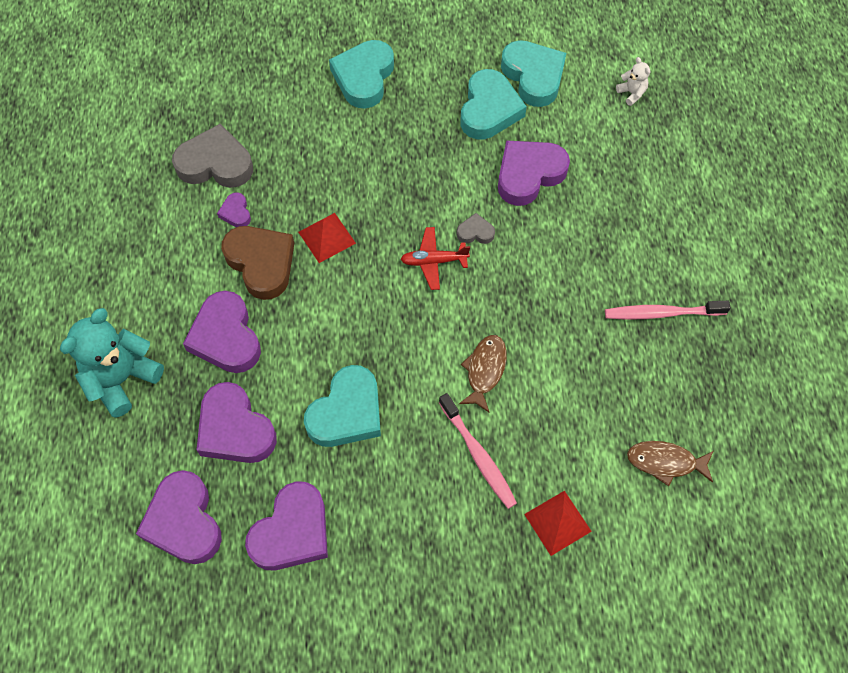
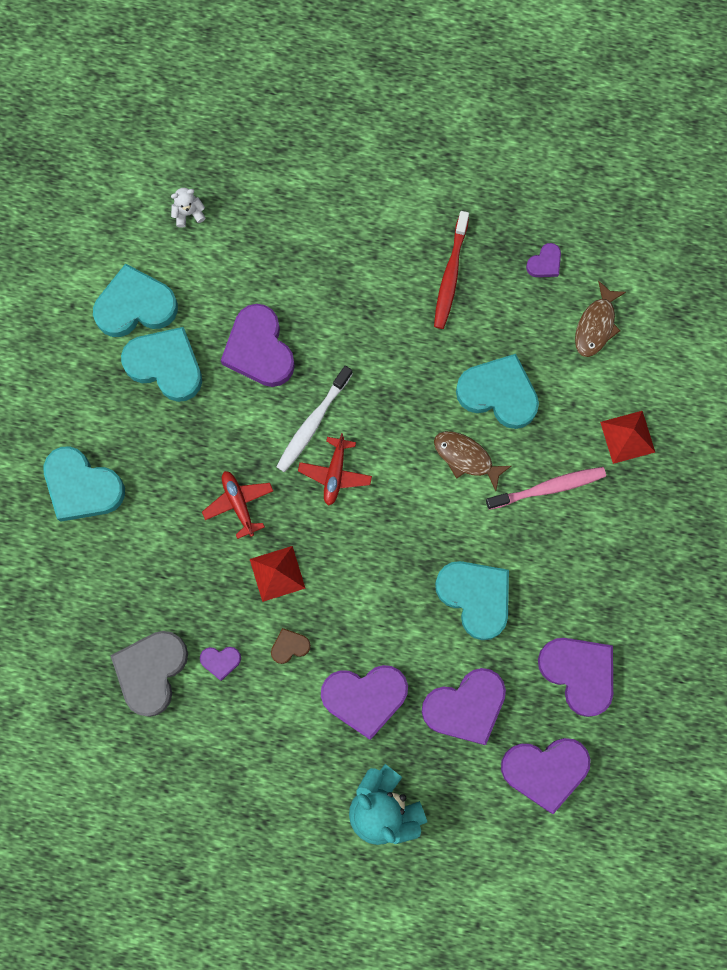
camera: 75 degrees left, 15 degrees up
brown heart [221,226,294,300] -> brown heart [271,628,311,664], size x0.47
grey heart [457,213,495,244] -> white toothbrush [276,366,353,472]
pink toothbrush [605,301,731,320] -> red toothbrush [434,211,469,329]
none -> red plane [202,471,273,539]
none -> turquoise heart [456,354,539,429]
none -> purple heart [526,243,561,277]

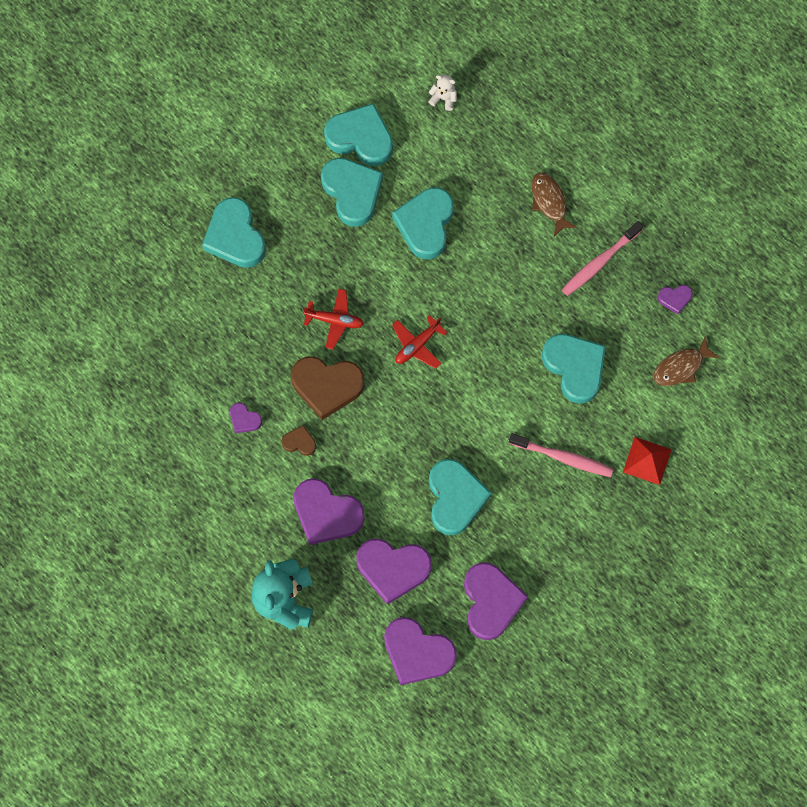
camera: 35 degrees right, 5 degrees down
grey heart [110,631,188,717] -> none
red plane [202,471,273,539] -> red plane turned 90 degrees clockwise [303,289,364,349]
purple heart [221,304,295,387] -> turquoise heart [392,187,454,259]
red pyramid [250,546,306,602] -> brown heart [291,356,364,420]
white toothbrush [276,366,353,472] -> none
red toothbrush [434,211,469,329] -> pink toothbrush [562,221,643,296]
brown fish [434,431,511,491] -> brown fish moved to [532,172,577,236]

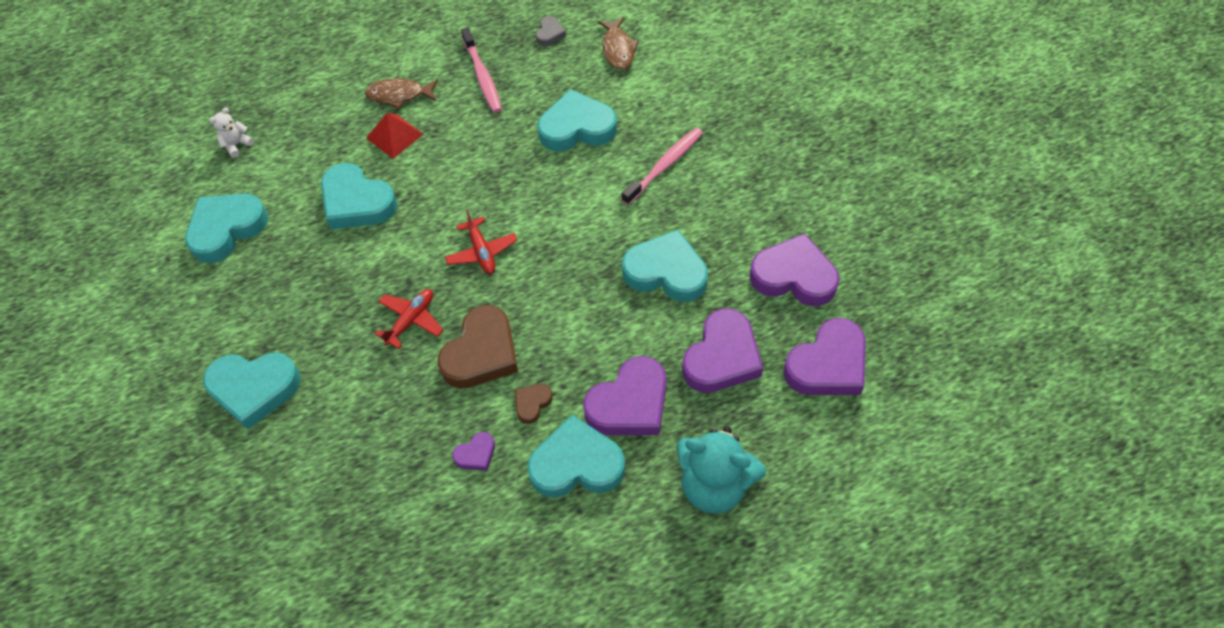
camera: 65 degrees left, 15 degrees down
turquoise heart [321,158,383,227] -> turquoise heart moved to [527,415,625,498]
red pyramid [623,437,672,485] -> red pyramid moved to [366,113,423,159]
purple heart [658,285,693,314] -> grey heart [536,16,566,46]

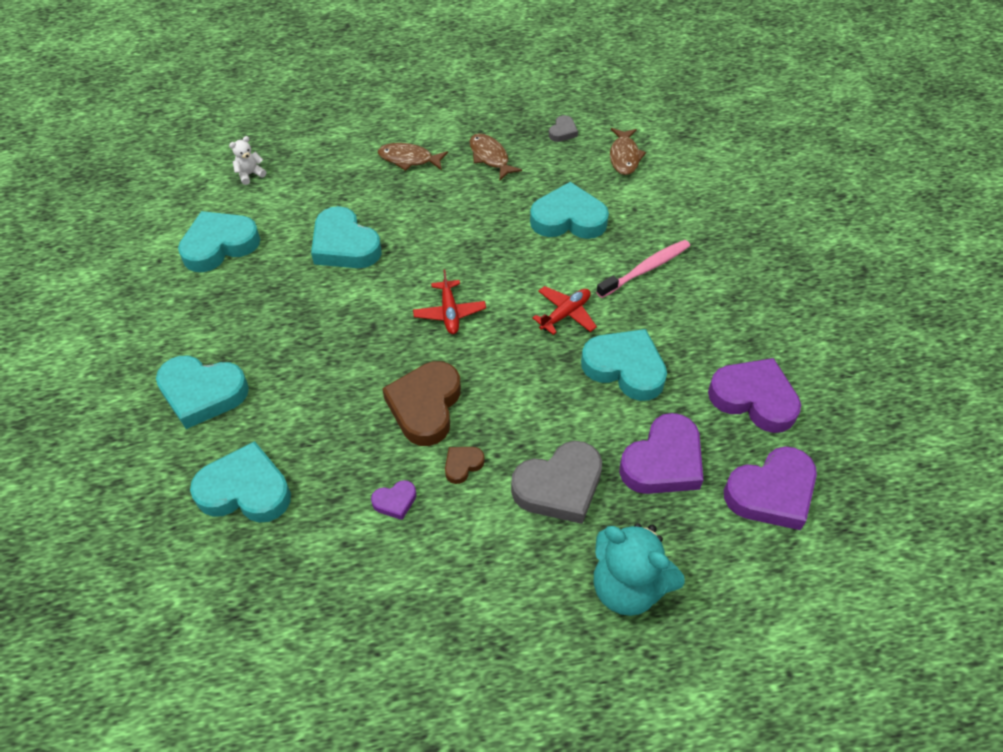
camera: 10 degrees right, 5 degrees down
red pyramid [366,113,423,159] -> none
red plane [375,289,443,349] -> red plane moved to [532,286,597,335]
brown heart [438,305,518,389] -> brown heart turned 150 degrees clockwise [382,361,461,446]
pink toothbrush [461,27,502,113] -> brown fish [470,133,522,180]
turquoise heart [527,415,625,498] -> turquoise heart moved to [190,441,291,523]
purple heart [583,356,666,435] -> grey heart [511,441,602,524]

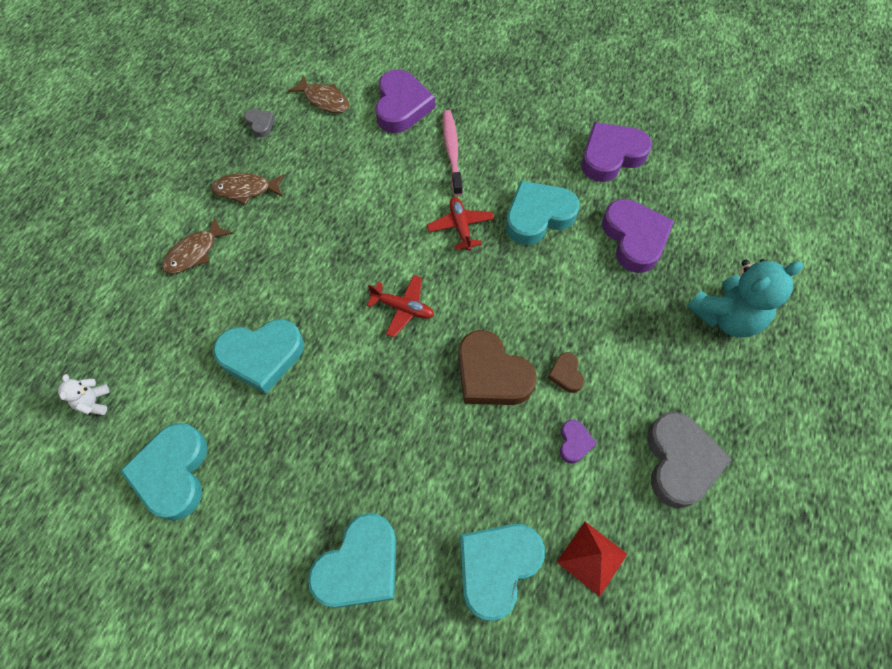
camera: 60 degrees left, 10 degrees up
grey heart [511,441,602,524] -> grey heart moved to [647,412,732,508]
turquoise heart [530,182,609,239] -> none
purple heart [724,446,817,530] -> purple heart moved to [375,69,435,133]
none -> red pyramid [557,521,627,597]

